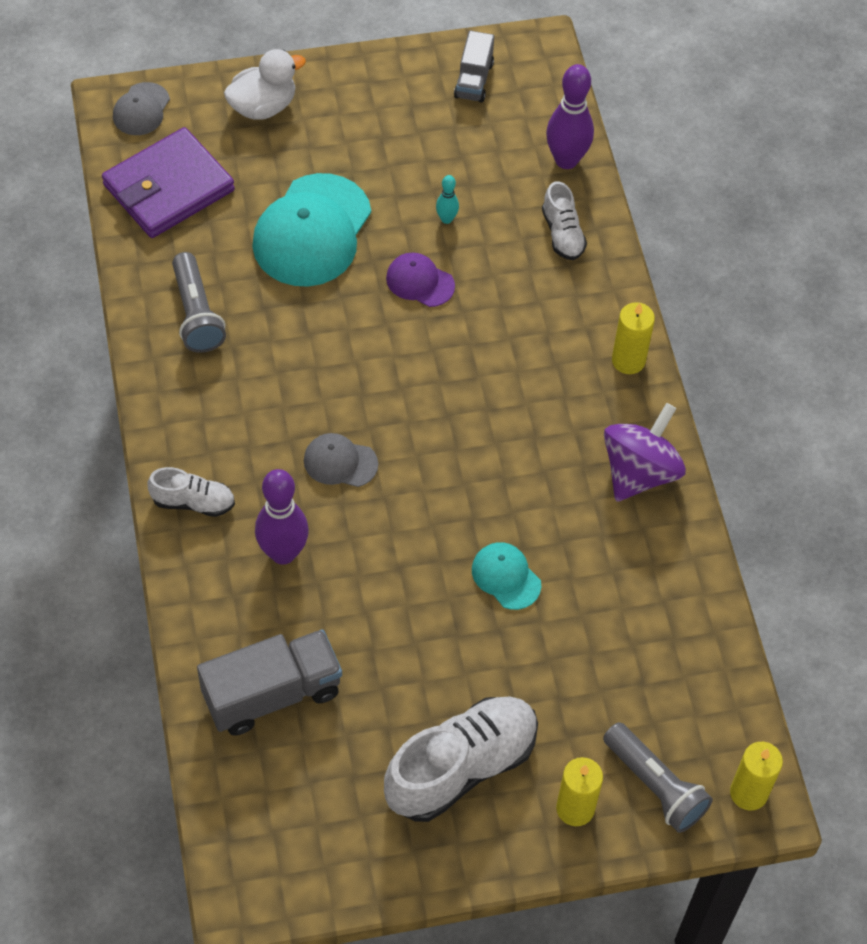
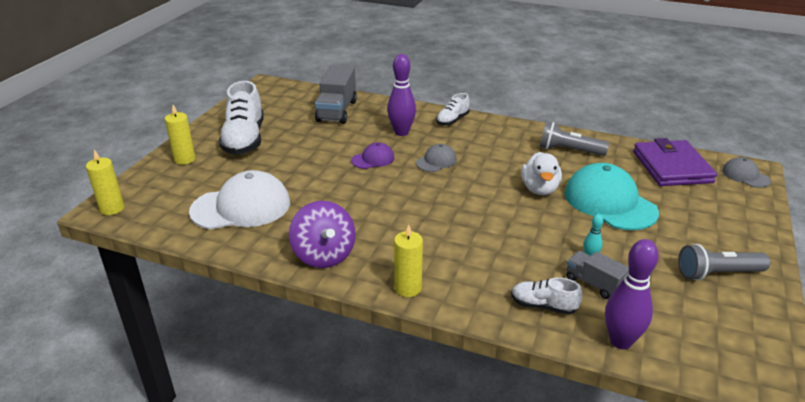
camera: 125 degrees right, 25 degrees down
white duck [224,49,306,120] -> white duck moved to [521,152,562,195]
purple cap [386,252,455,307] -> purple cap moved to [351,142,395,169]
grey truck [454,30,494,103] -> grey truck moved to [566,251,629,299]
turquoise cap [472,542,541,610] -> none
grey flashlight [603,722,713,833] -> grey flashlight moved to [678,244,770,281]
none -> white cap [189,170,290,230]

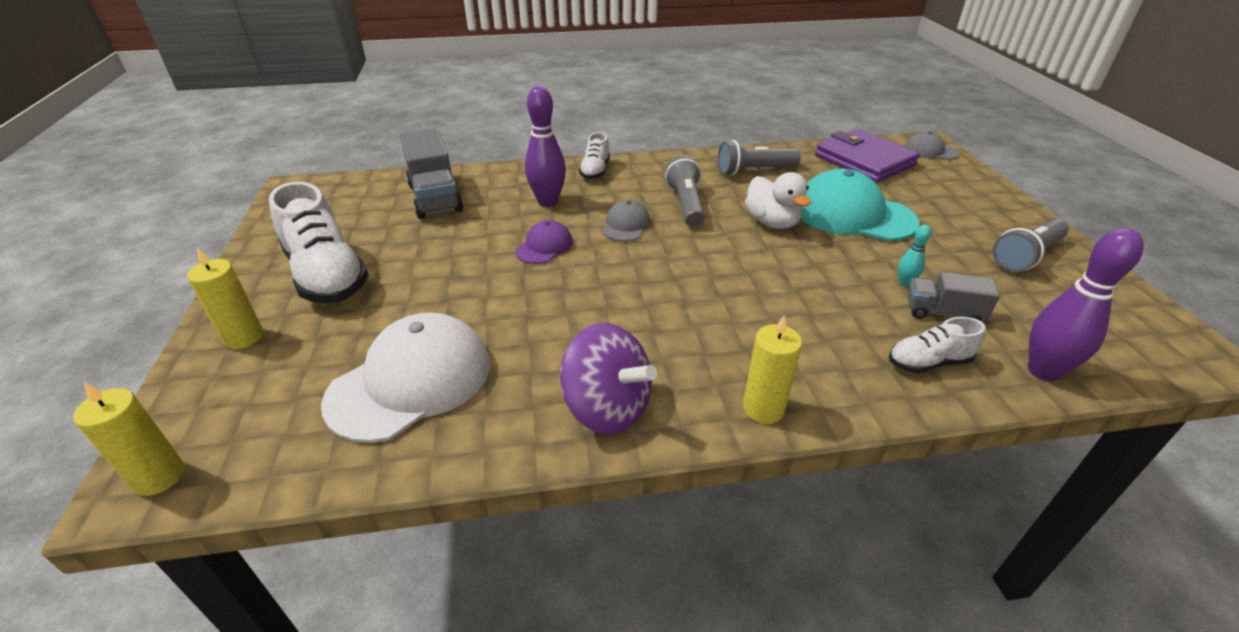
camera: 30 degrees left, 5 degrees up
none -> grey flashlight [665,155,705,227]

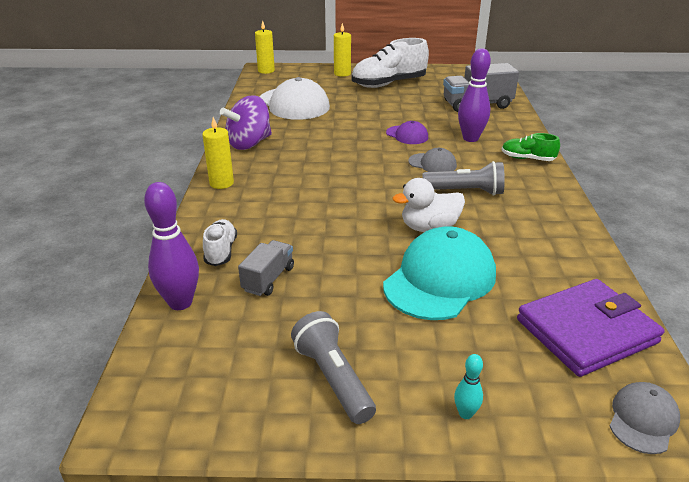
camera: 100 degrees right, 5 degrees down
white shoe [579,132,610,179] -> green shoe [501,133,560,161]
grey flashlight [718,140,801,176] -> none
turquoise bowling pin [898,225,931,287] -> turquoise bowling pin moved to [454,354,483,419]

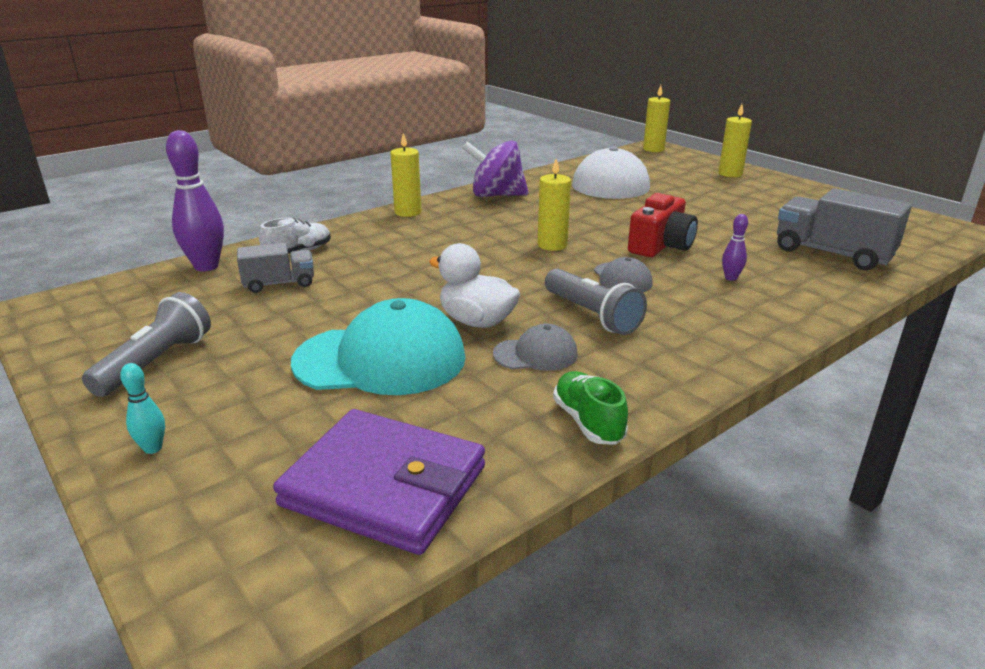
camera: 50 degrees right, 5 degrees down
white shoe [352,38,429,88] -> none
purple cap [386,121,428,144] -> red camera [628,193,698,257]
purple bowling pin [458,48,491,142] -> purple bowling pin [722,214,748,281], size x0.48
green shoe [501,133,560,161] -> green shoe moved to [553,371,628,445]
grey cap [610,382,680,454] -> grey cap moved to [493,324,578,371]
none -> yellow candle [538,159,571,251]

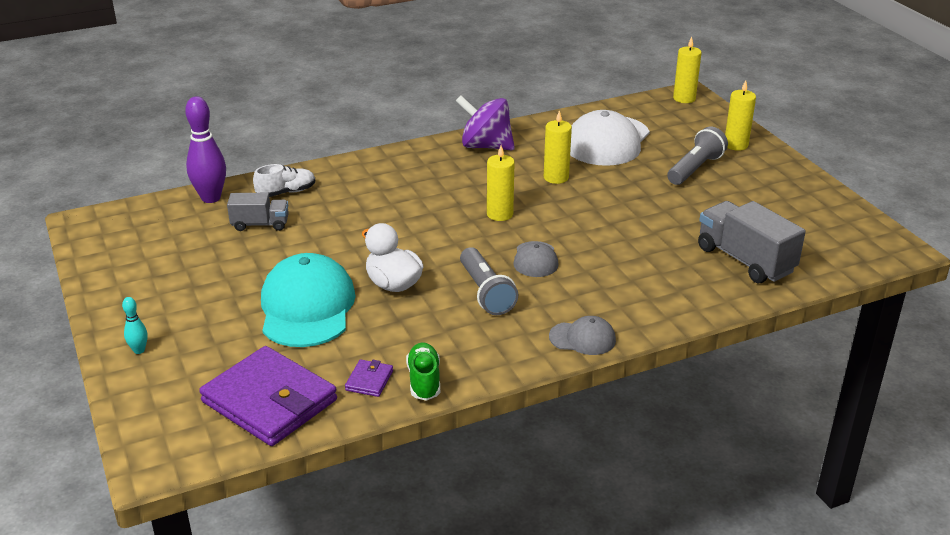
camera: 15 degrees right, 5 degrees up
grey flashlight [82,292,211,397] -> grey flashlight moved to [667,127,728,185]
turquoise cap [291,298,466,395] -> turquoise cap turned 105 degrees counterclockwise [261,253,356,347]
yellow candle [390,133,421,217] -> yellow candle moved to [544,110,572,184]
grey cap [493,324,578,371] -> grey cap moved to [549,316,616,355]
red camera [628,193,698,257] -> none
purple bowling pin [722,214,748,281] -> none
none -> purple wallet [345,360,393,397]

